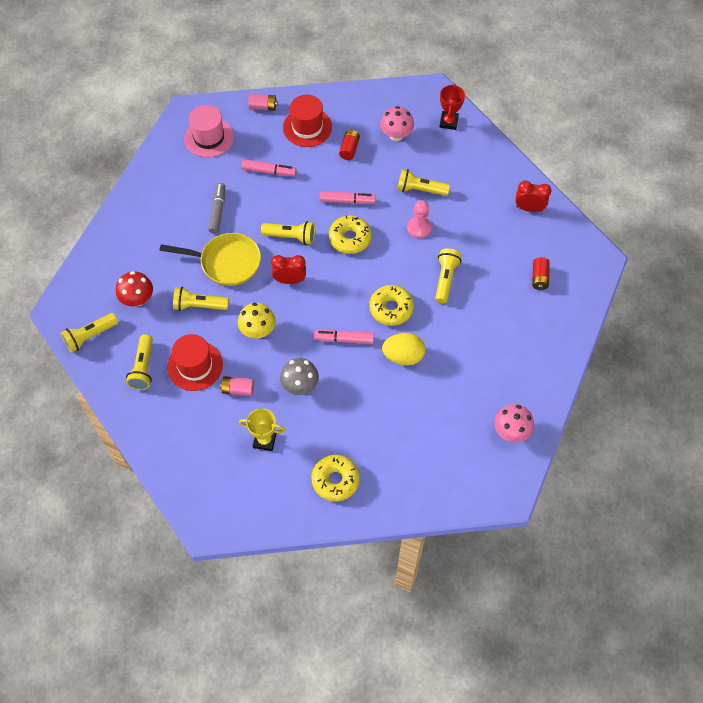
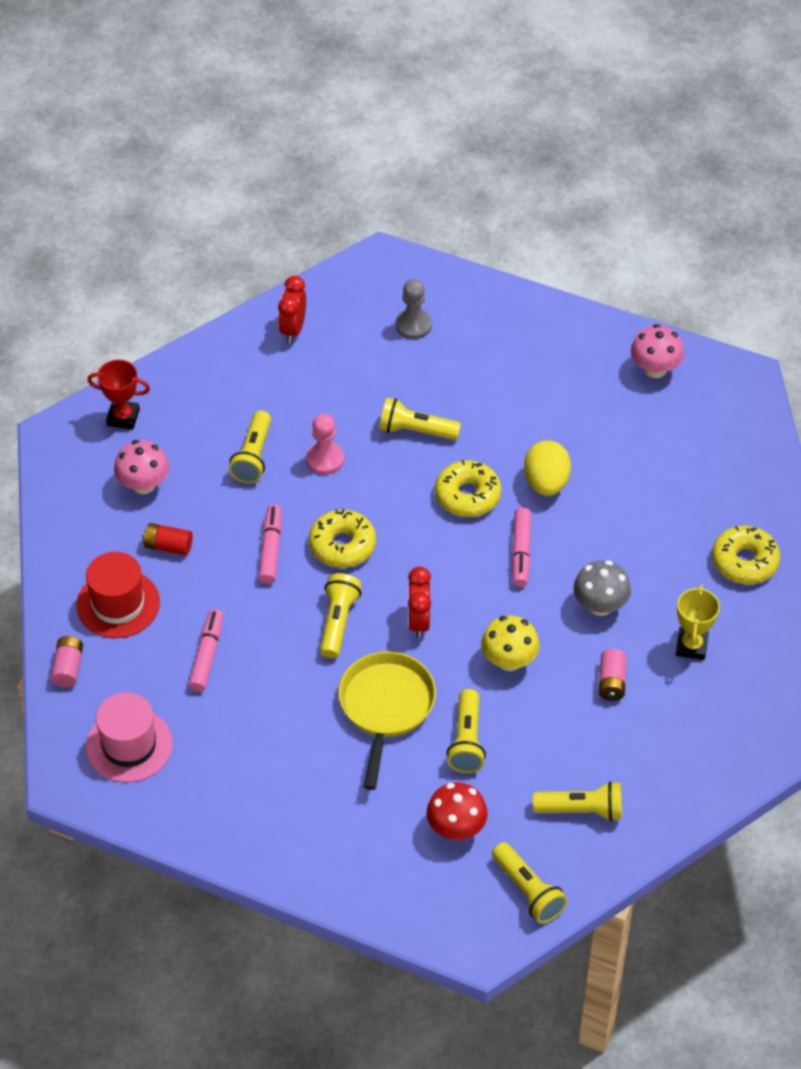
camera: 90 degrees left, 10 degrees down
red hat [167,334,223,391] -> none
grey marker [208,183,225,234] -> none
red battery [532,257,550,290] -> grey pawn [396,279,432,339]

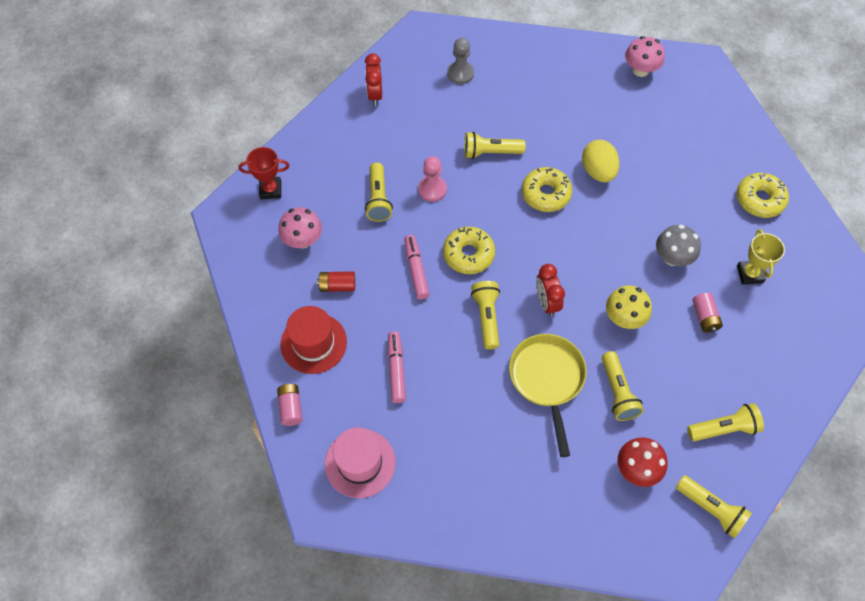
camera: 15 degrees left, 10 degrees up
pink marker [512,507,531,587] -> none

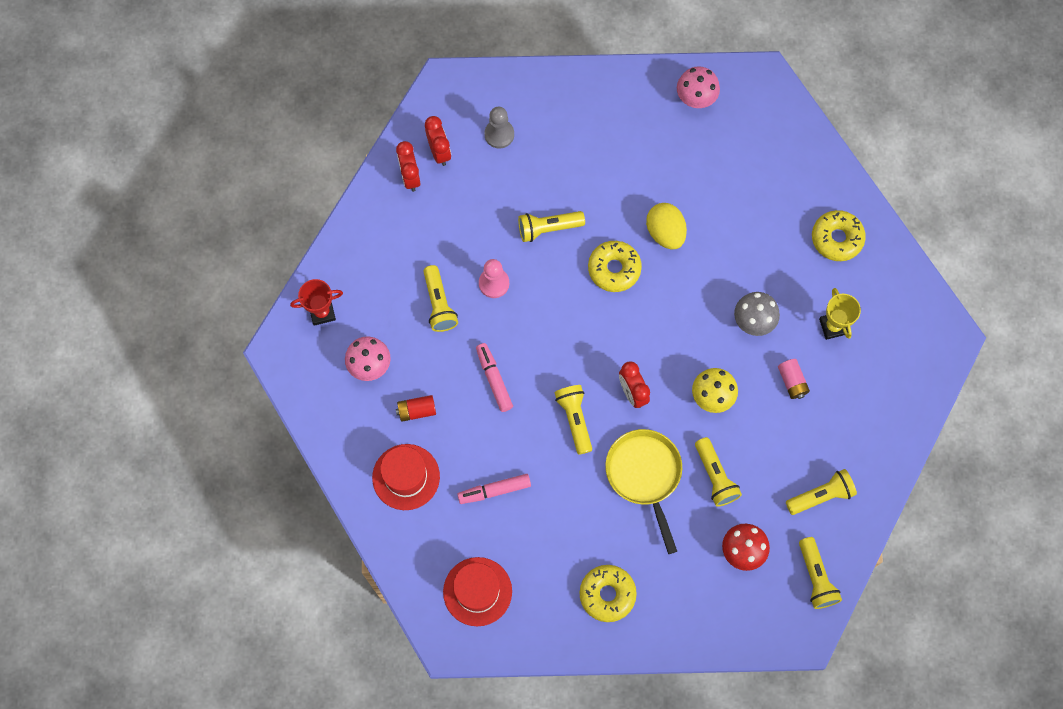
camera: 10 degrees left, 10 degrees up
pink battery [277,384,302,426] -> none
pink hat [325,427,396,498] -> red hat [443,557,512,626]
pink marker [388,332,406,403] -> pink marker turned 90 degrees counterclockwise [457,474,531,504]
yellow donut [443,227,495,274] -> yellow donut moved to [579,565,637,622]
yellow flashlight [676,475,752,538] -> yellow flashlight turned 45 degrees clockwise [799,537,842,609]
none -> red clock [425,116,451,166]

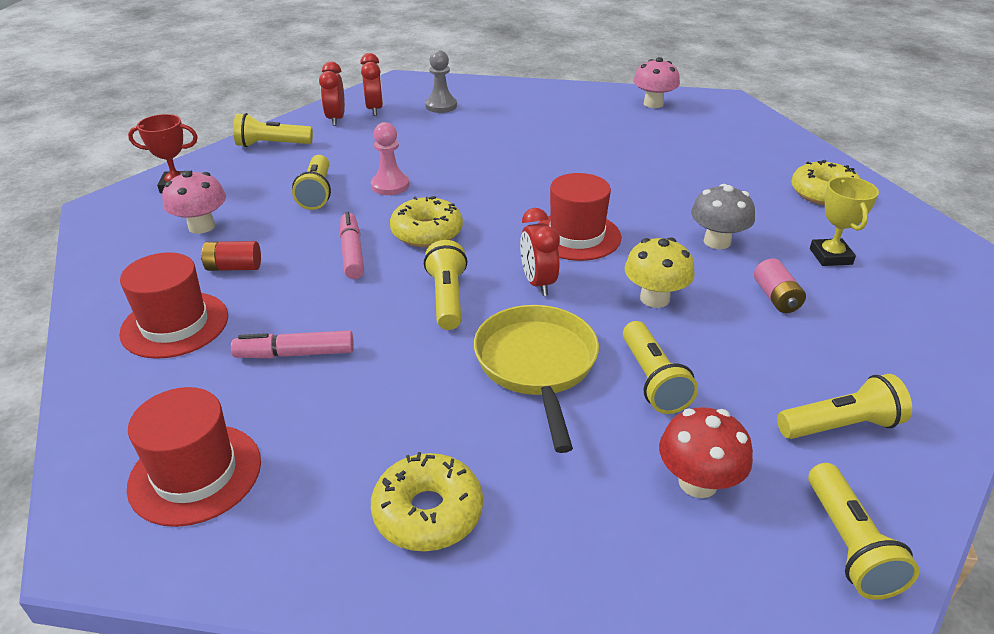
camera: 10 degrees right, 35 degrees down
yellow flashlight [518,211,585,242] -> yellow flashlight moved to [233,113,313,147]
yellow donut [588,241,642,292] -> yellow donut moved to [390,196,463,247]
yellow egg [646,203,687,249] -> none
none -> red hat [537,173,621,261]

